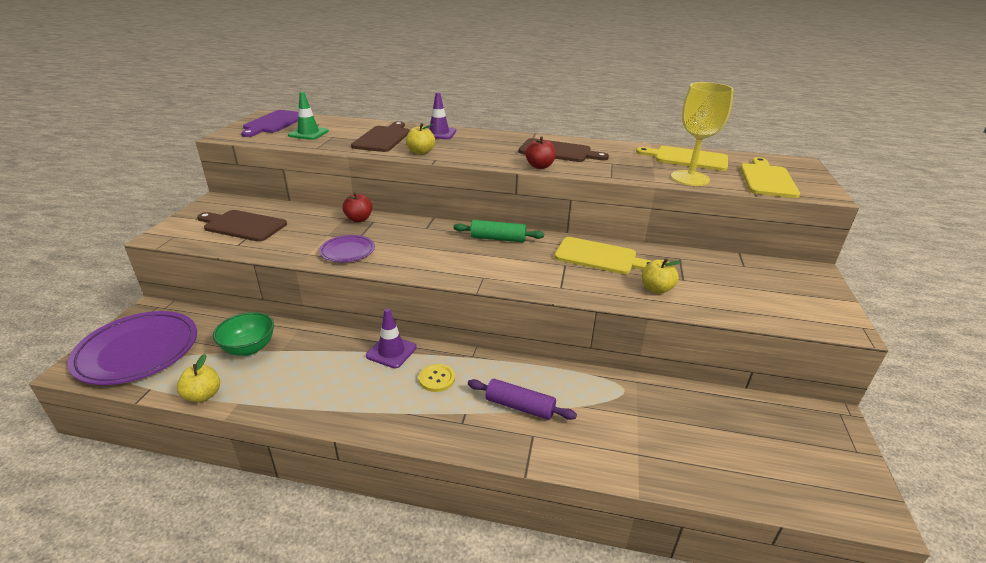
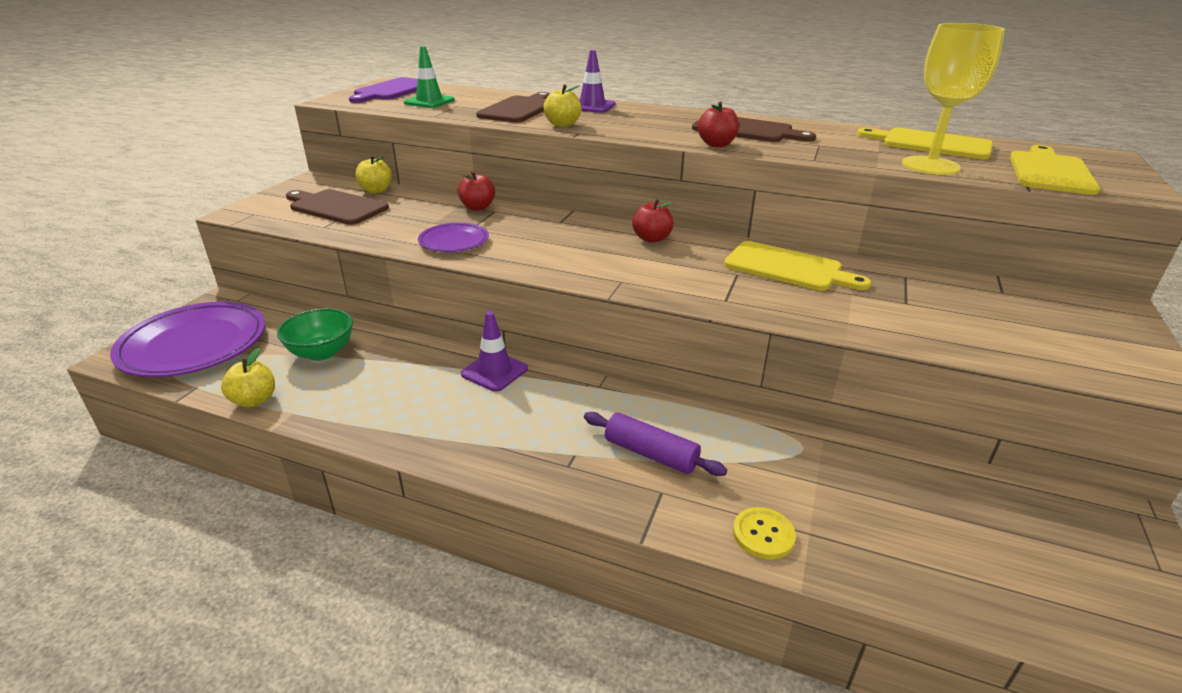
camera: 10 degrees right, 0 degrees up
yellow button [419,364,455,392] -> yellow button moved to [733,507,796,559]
green rolling pin [453,220,544,242] -> red apple [632,199,674,243]
yellow apple [642,259,682,294] -> yellow apple moved to [355,155,392,193]

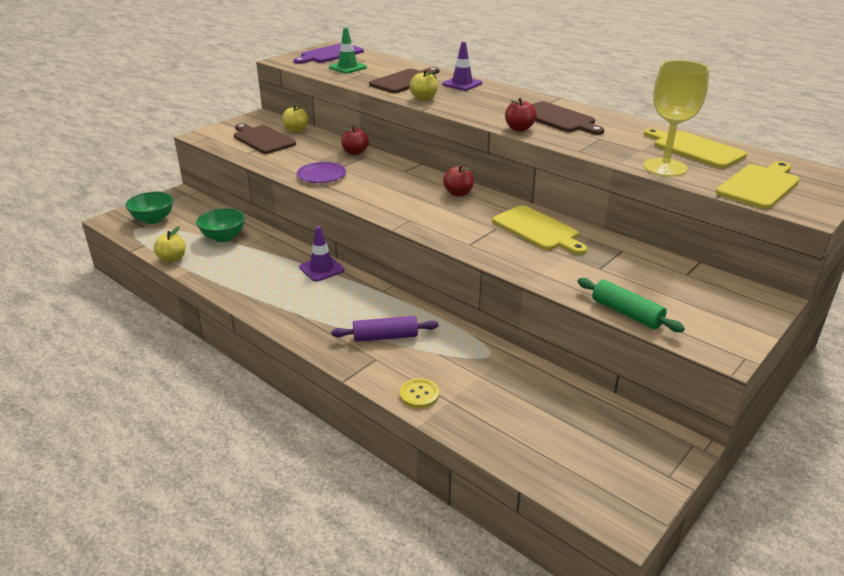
camera: 20 degrees right, 0 degrees up
purple plate [110,302,265,377] -> green bowl [125,192,174,224]
purple rolling pin [584,412,727,476] -> purple rolling pin turned 60 degrees counterclockwise [331,316,438,342]
none -> green rolling pin [577,278,685,332]

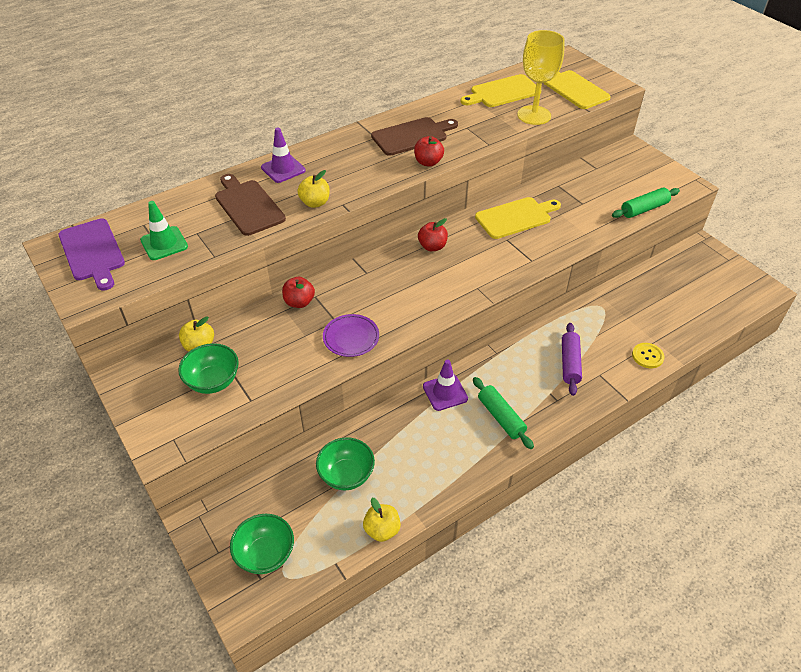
camera: 75 degrees left, 15 degrees up
brown cutting board [234,123,296,154] -> green bowl [178,343,239,394]
none -> green rolling pin [473,377,534,449]

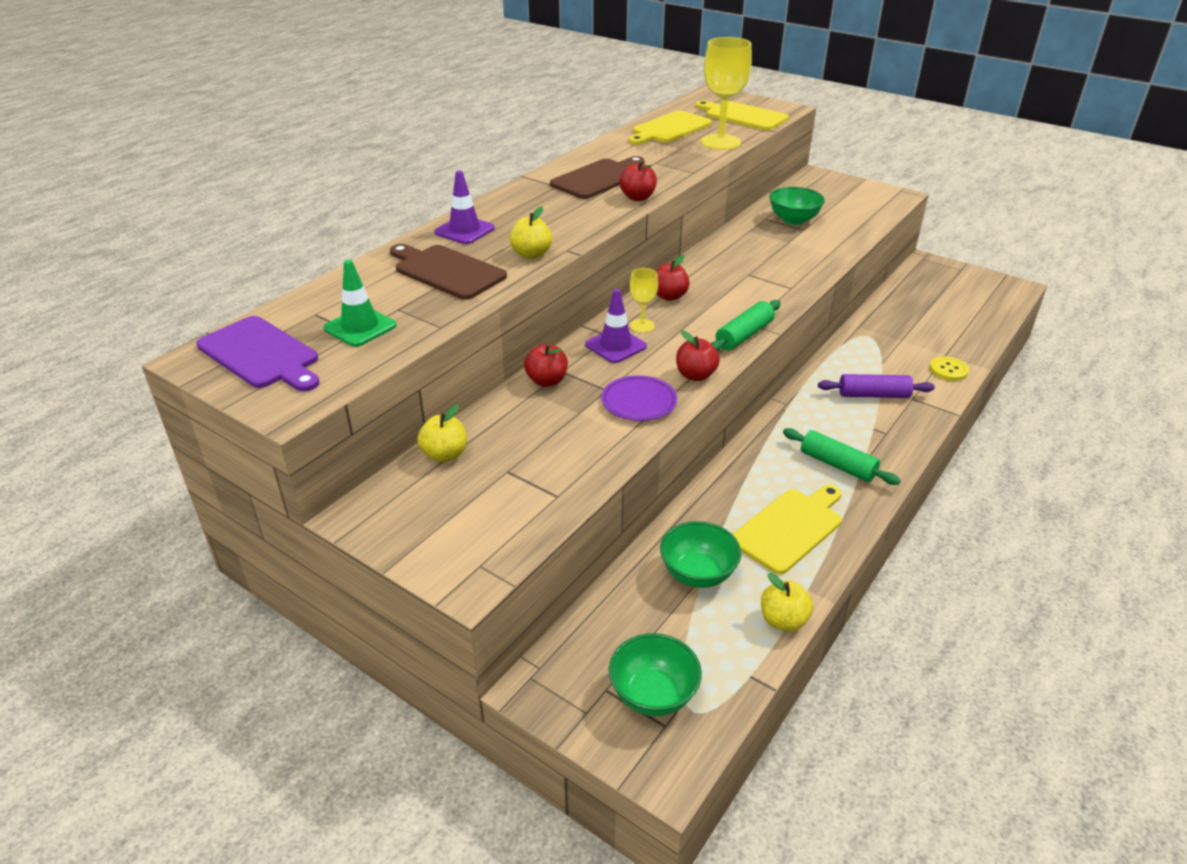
camera: 20 degrees left, 10 degrees down
green bowl [178,343,239,394] -> green bowl moved to [770,187,825,225]
purple traffic cone [423,360,468,411] -> purple traffic cone moved to [585,289,647,363]
yellow cutting board [475,197,561,239] -> yellow cutting board moved to [732,485,842,574]
purple rolling pin [562,323,582,396] -> purple rolling pin turned 75 degrees counterclockwise [818,374,935,398]
green rolling pin [612,188,680,218] -> green rolling pin moved to [711,300,780,352]
none -> yellow goblet [630,268,658,333]
none -> red apple [676,330,720,381]

